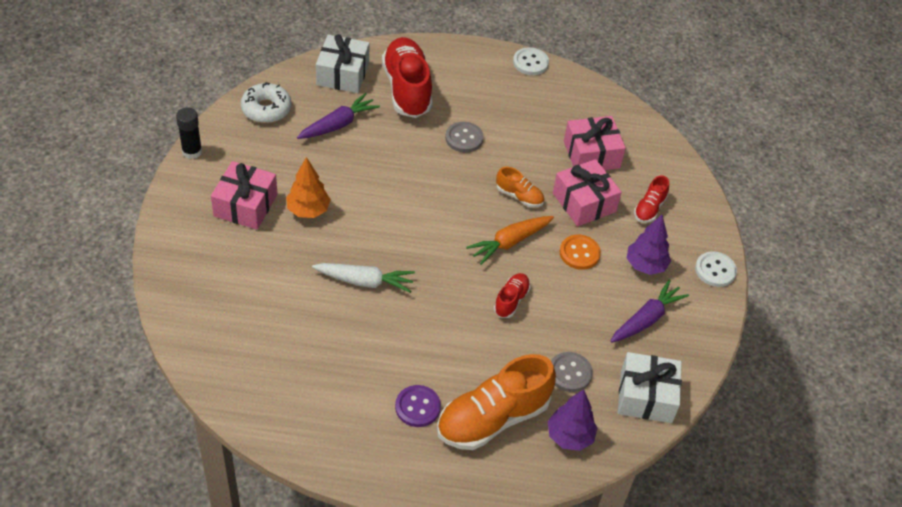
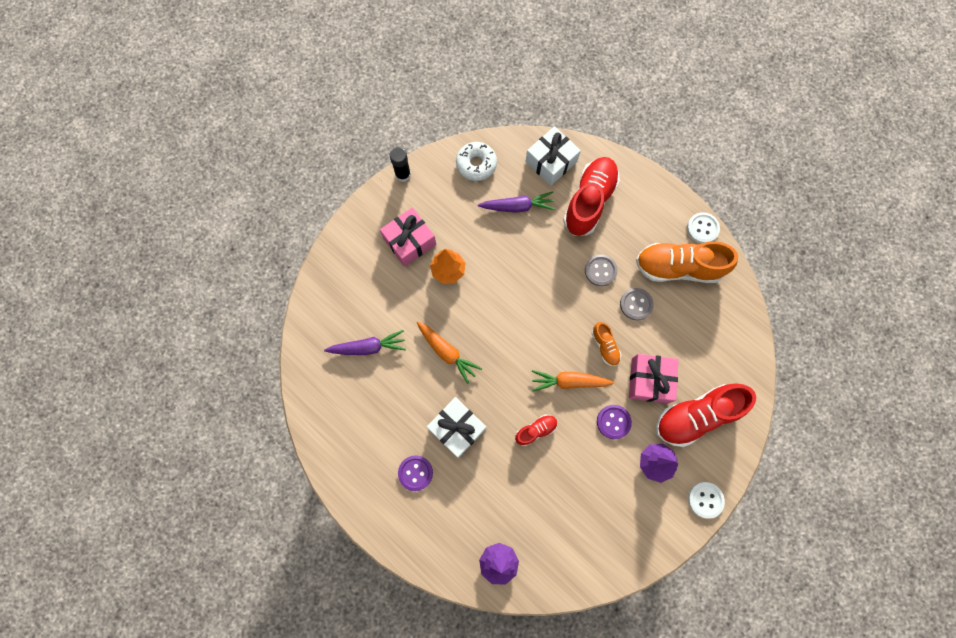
camera: 40 degrees right, 25 degrees up
white carrot [312,263,415,293] -> orange carrot [417,321,482,384]
orange shoe [437,354,556,450] -> orange shoe moved to [636,241,738,283]
grey button [551,352,593,392] -> grey button moved to [620,288,654,320]
orange button [560,235,601,270] -> purple button [597,405,632,439]
pink gift [564,116,626,170] -> none
purple carrot [610,279,689,343] -> purple carrot moved to [324,330,406,355]
white gift [618,352,682,423] -> white gift moved to [427,397,486,458]
red shoe [634,175,669,223] -> red shoe [656,383,756,447], size x2.07

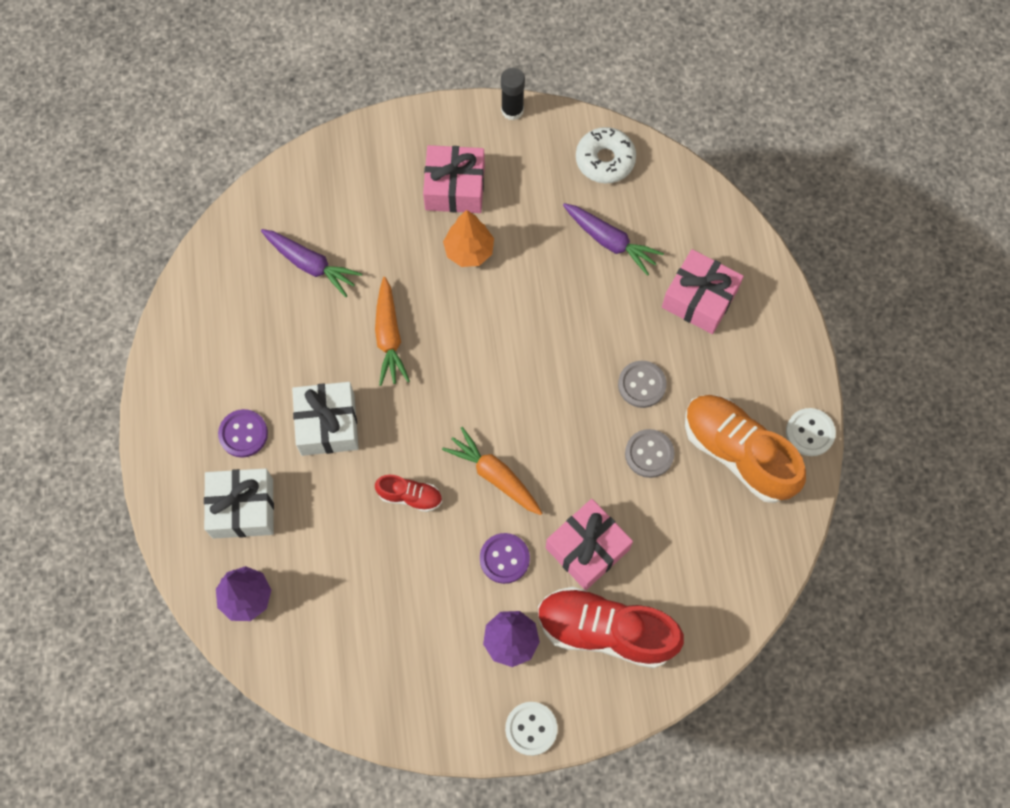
camera: 40 degrees right, 5 degrees down
white gift [525,126,581,186] -> white gift moved to [204,468,274,539]
red shoe [563,157,620,236] -> pink gift [662,249,744,334]
orange shoe [592,322,621,366] -> none

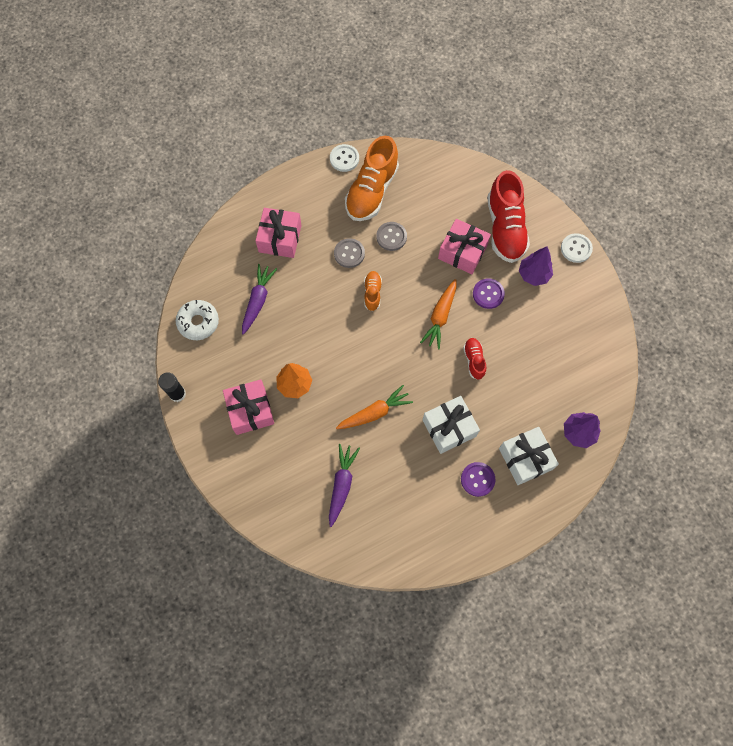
camera: 110 degrees left, 0 degrees up
none -> orange shoe [364,271,382,311]

